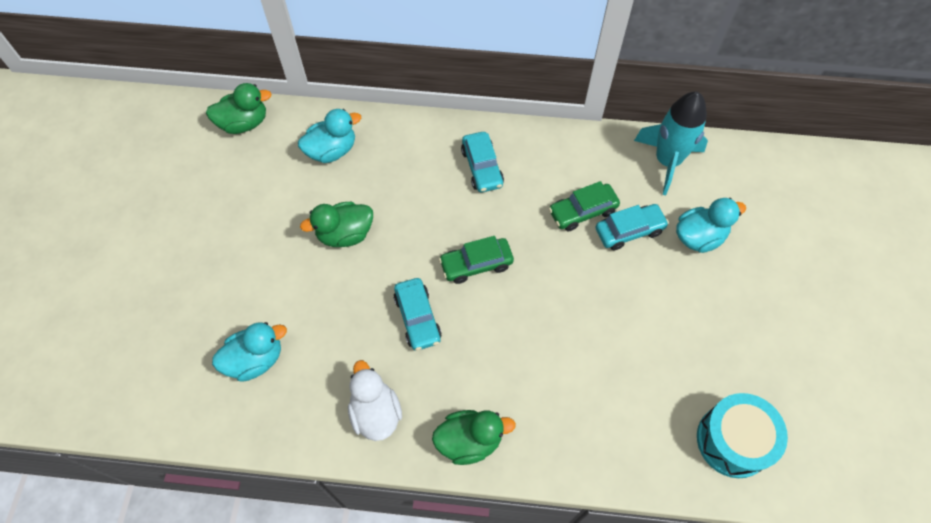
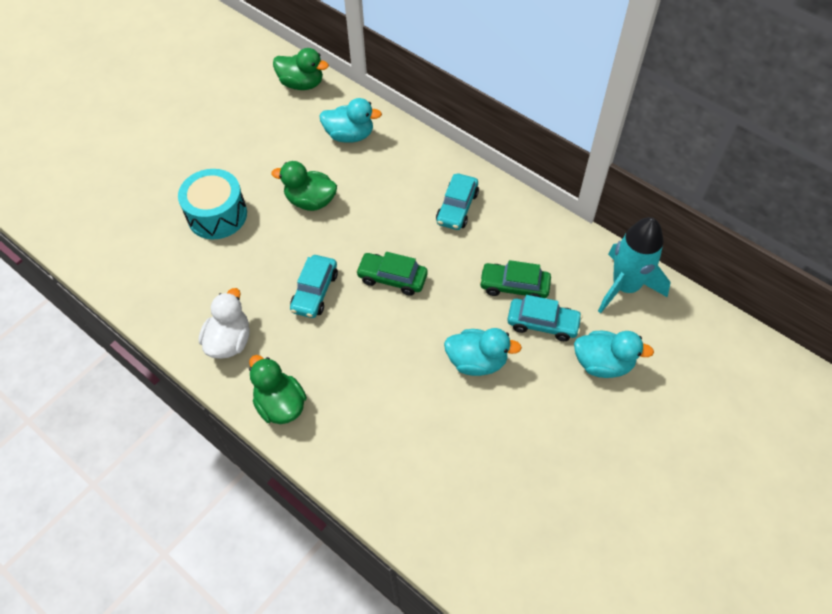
camera: 35 degrees right, 5 degrees down
turquoise duck [212,322,287,382] -> turquoise duck moved to [444,328,522,376]
green duck [432,410,516,465] -> green duck turned 150 degrees counterclockwise [249,355,307,424]
turquoise drum [697,393,788,478] -> turquoise drum moved to [178,169,247,239]

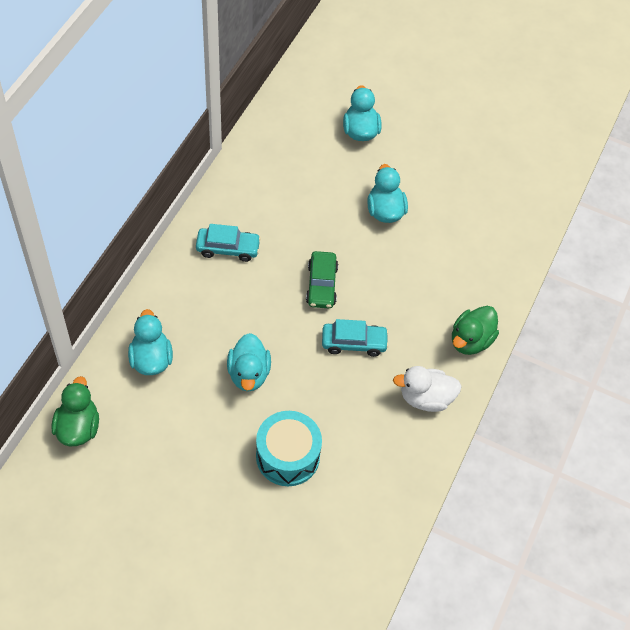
camera: 110 degrees left, 0 degrees up
green duck [271,161,337,211] -> turquoise duck [227,333,271,391]
green car [479,260,551,298] -> none
turquoise car [507,295,582,341] -> none
turquoise rocket [598,217,671,313] -> none

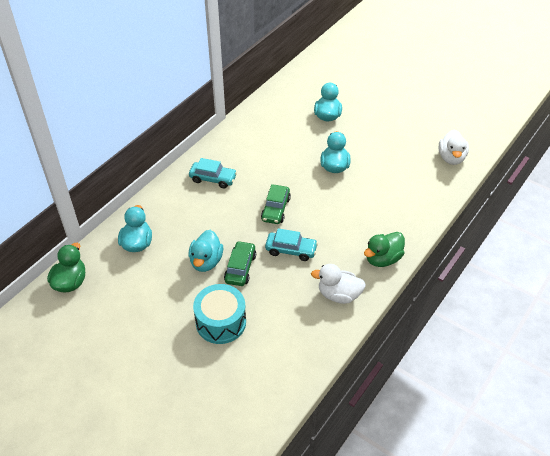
camera: 15 degrees right, 10 degrees down
none -> green car [224,241,256,286]
none -> white duck [439,129,469,165]

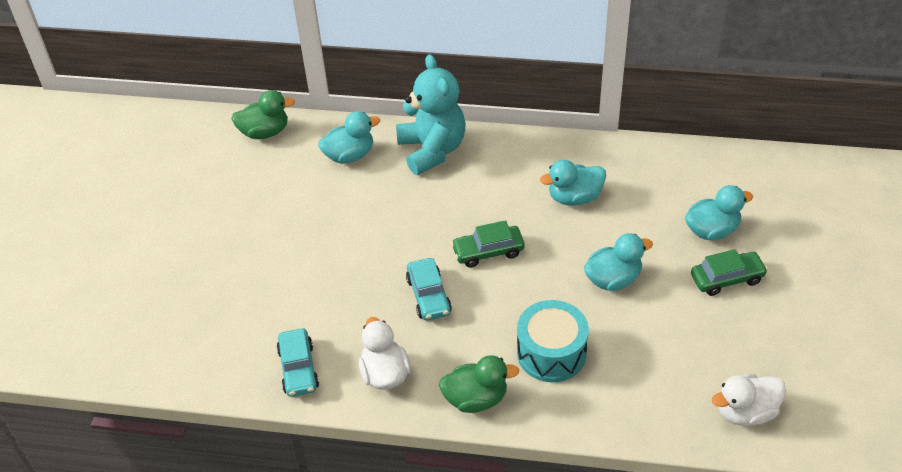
camera: 65 degrees right, 0 degrees up
turquoise car [189,158,237,188] -> turquoise car moved to [276,328,319,397]
turquoise duck [189,230,223,272] -> turquoise duck moved to [540,160,606,206]
turquoise drum [193,284,246,344] -> turquoise drum moved to [517,300,589,382]
green car [224,241,256,286] -> green car moved to [691,249,768,296]
green duck [364,232,405,267] -> green duck turned 150 degrees clockwise [439,355,519,413]
none -> turquoise teddy bear [396,54,466,175]

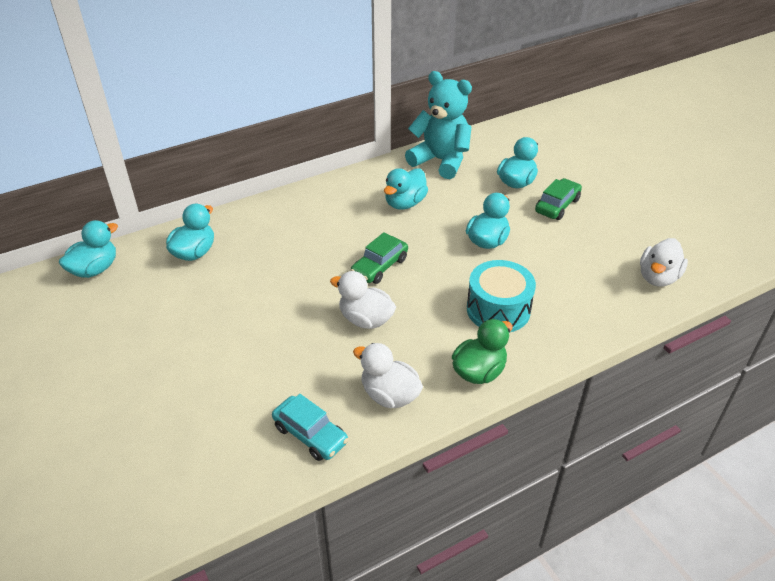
camera: 40 degrees left, 5 degrees down
green duck [231,90,295,139] -> turquoise duck [59,220,118,278]
turquoise teddy bear [396,54,466,175] -> turquoise teddy bear moved to [405,71,472,179]
turquoise car [406,258,452,321] -> white duck [330,271,396,329]

